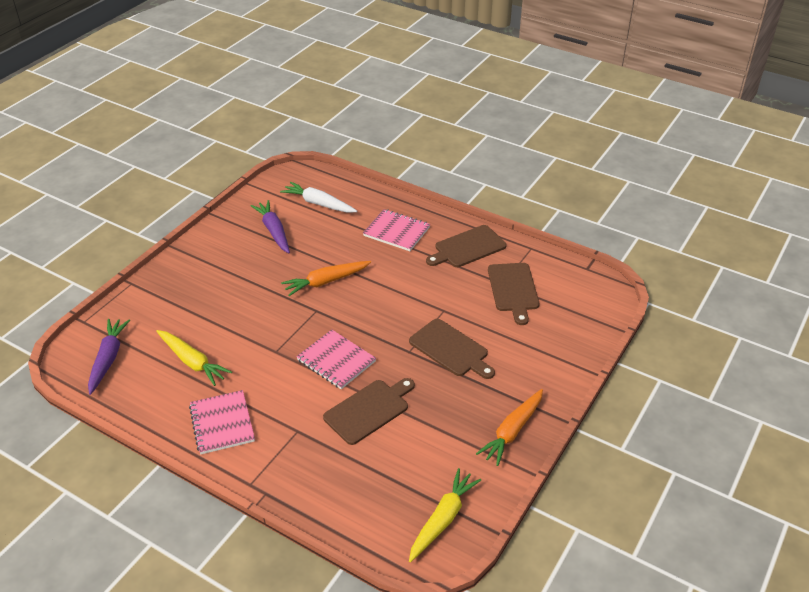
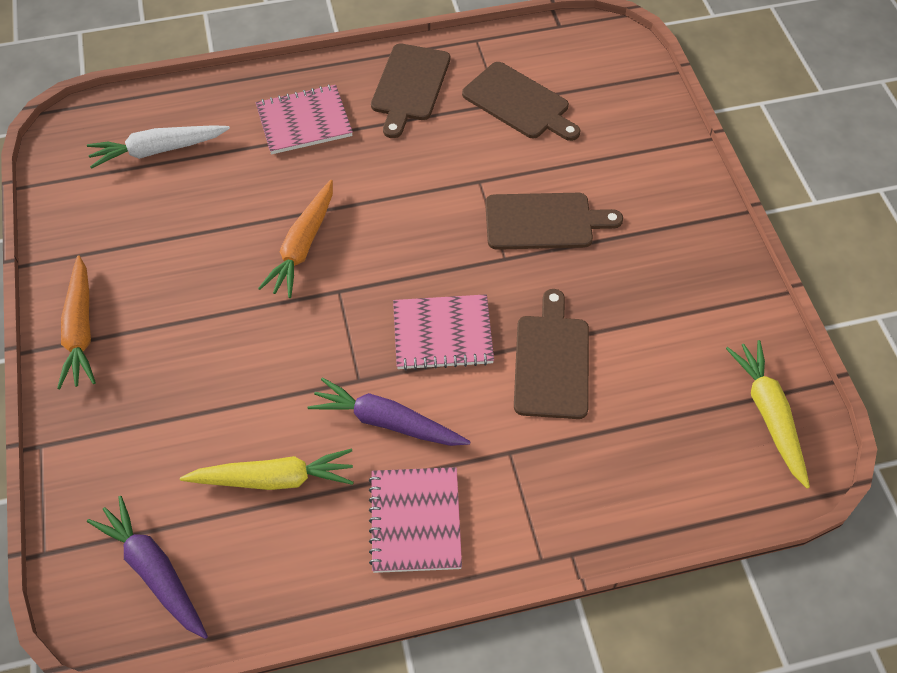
camera: 45 degrees left, 15 degrees up
pink notebook [189,390,255,454] -> pink notebook turned 60 degrees clockwise [369,467,462,573]
purple carrot [250,200,290,253] -> purple carrot moved to [308,378,471,446]
orange carrot [476,389,543,466] -> orange carrot moved to [57,255,96,389]

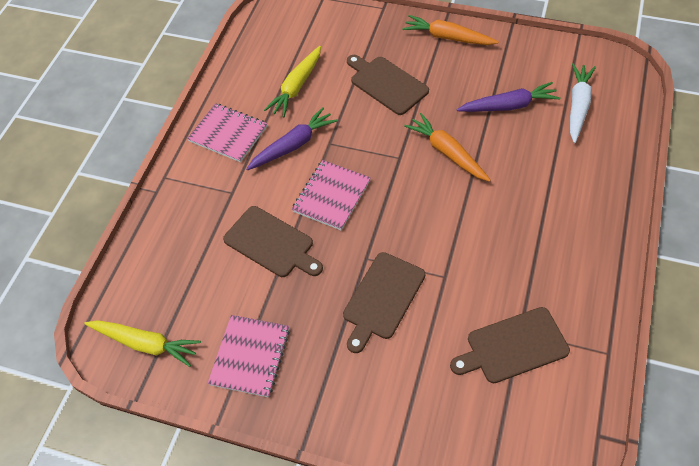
camera: 125 degrees right, 0 degrees up
purple carrot [87,496,208,639] -> purple carrot moved to [456,82,560,112]
pink notebook [256,84,353,154] -> pink notebook moved to [208,315,290,397]
brown cutting board [371,44,450,138] -> brown cutting board moved to [347,55,429,115]

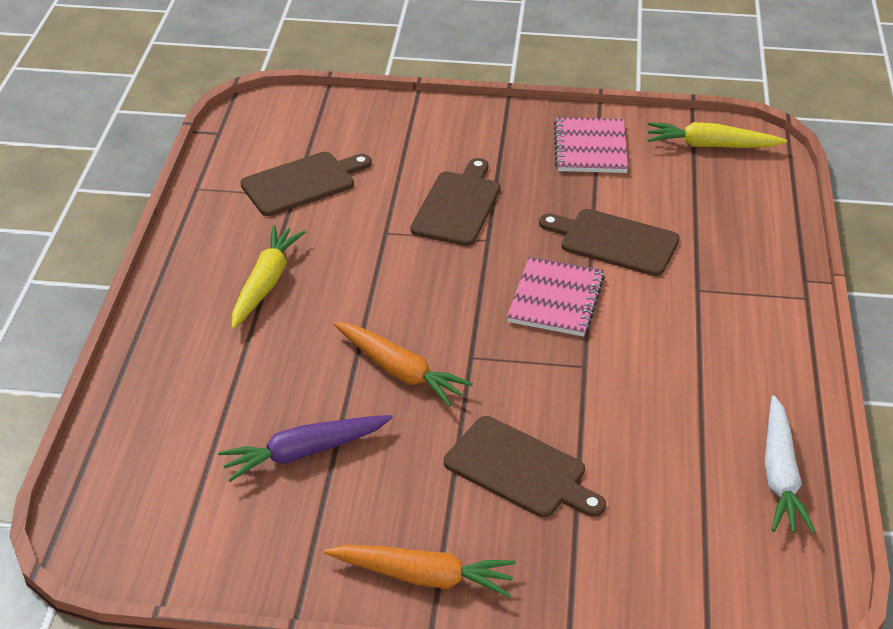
camera: 165 degrees right, 15 degrees down
pink notebook [187,103,267,162] -> none
purple carrot [246,107,337,170] -> none
yellow carrot [264,46,321,118] -> yellow carrot moved to [232,225,305,329]
white carrot [570,63,596,143] -> white carrot moved to [765,395,816,534]

